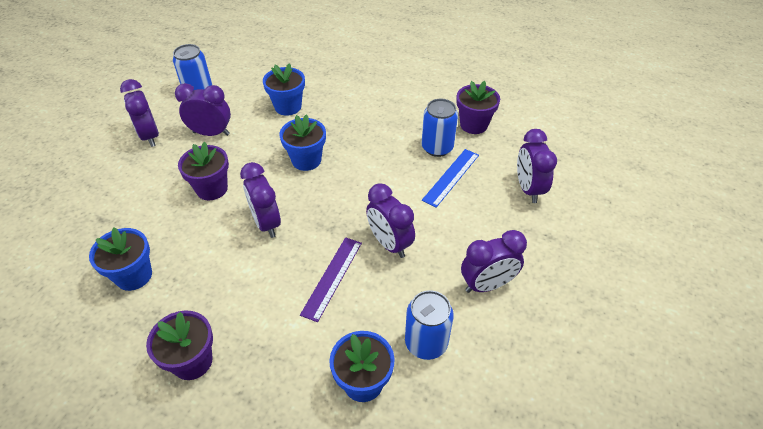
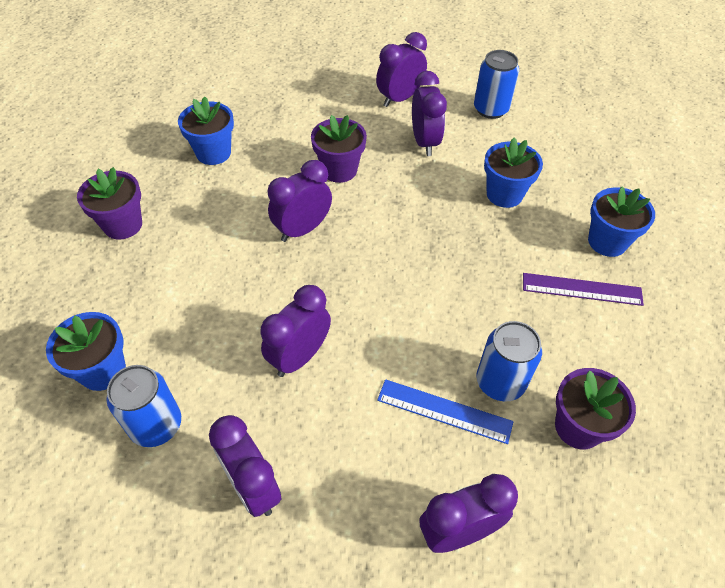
camera: 75 degrees right, 5 degrees up
blue flower pot [279,114,326,171] -> blue flower pot moved to [588,186,655,257]
purple ruler [300,237,362,322] -> purple ruler moved to [523,273,644,306]

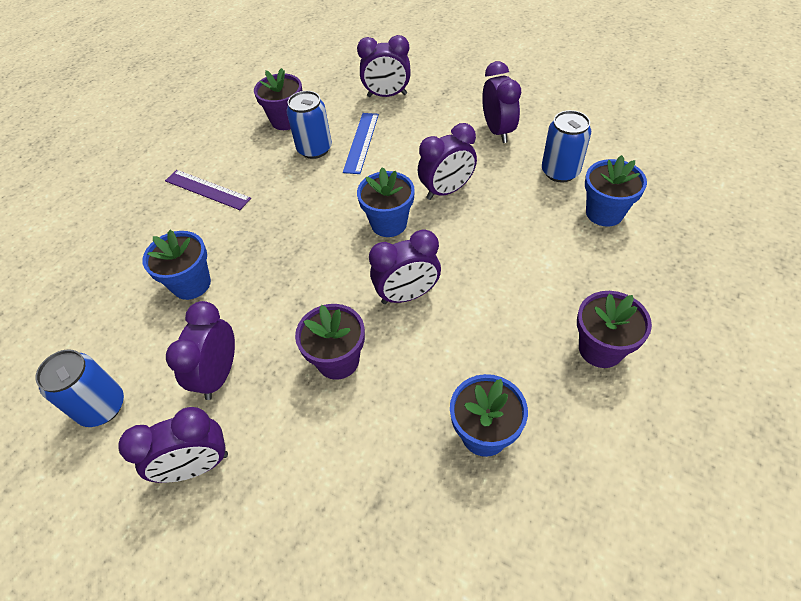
camera: 155 degrees left, 0 degrees up
blue ruler [377,379,513,444] -> blue ruler turned 60 degrees clockwise [343,113,379,174]
blue flower pot [588,186,655,257] -> blue flower pot moved to [357,167,415,237]

